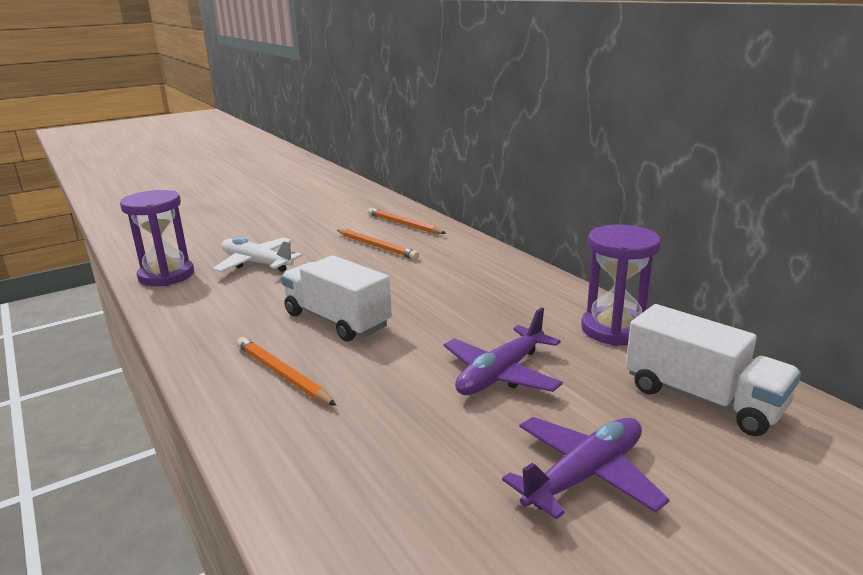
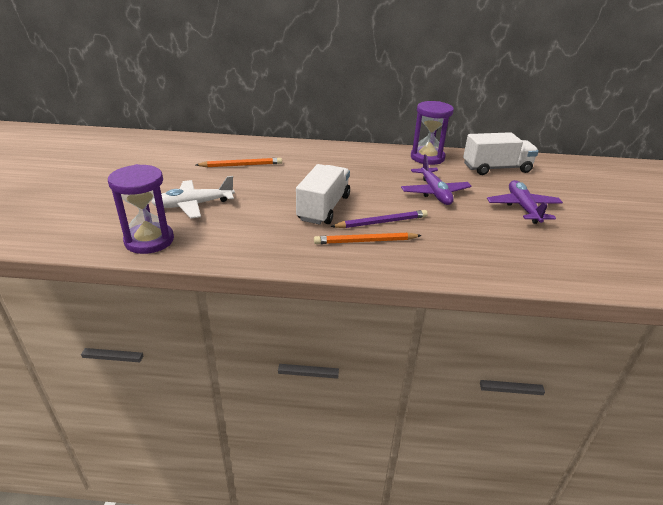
camera: 55 degrees left, 10 degrees up
white truck [281,255,392,341] -> white truck turned 120 degrees clockwise [296,164,350,225]
orange pencil [368,208,446,234] -> none
none -> purple pencil [330,210,428,228]

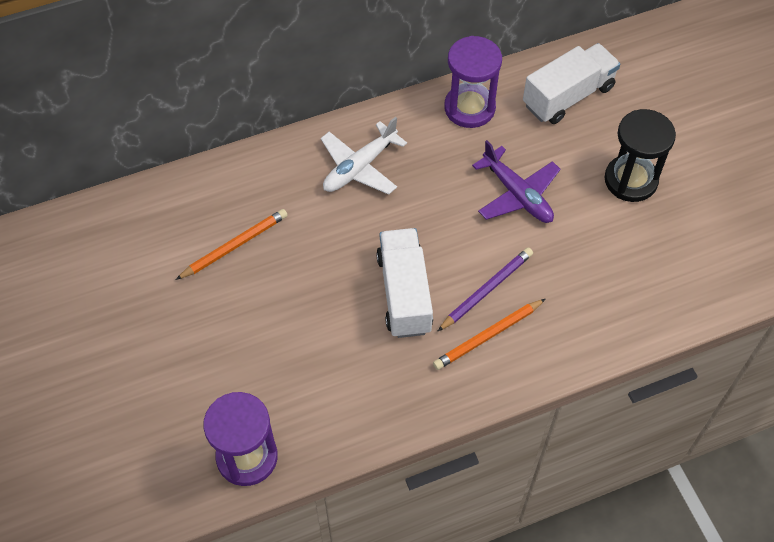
camera: 25 degrees left, 25 degrees up
white plane [151,176,235,218] -> white plane moved to [321,117,407,195]
purple plane [487,180,563,224] -> black hourglass [604,109,676,202]

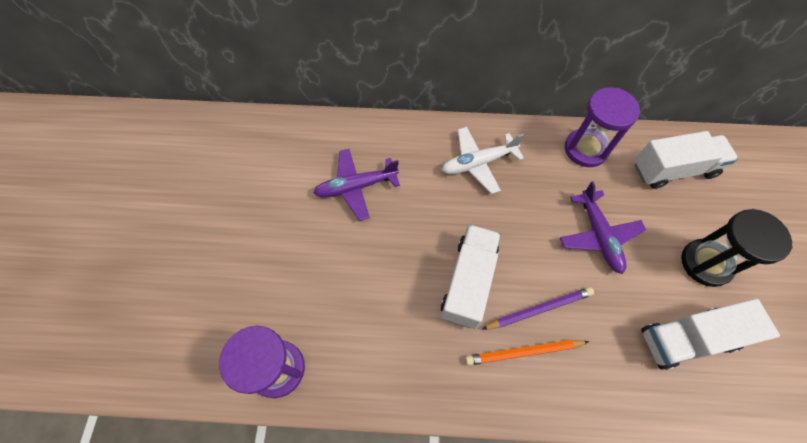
camera: 25 degrees right, 5 degrees up
orange pencil [176,209,288,280] -> purple plane [313,149,400,221]
none -> white truck [641,299,780,370]

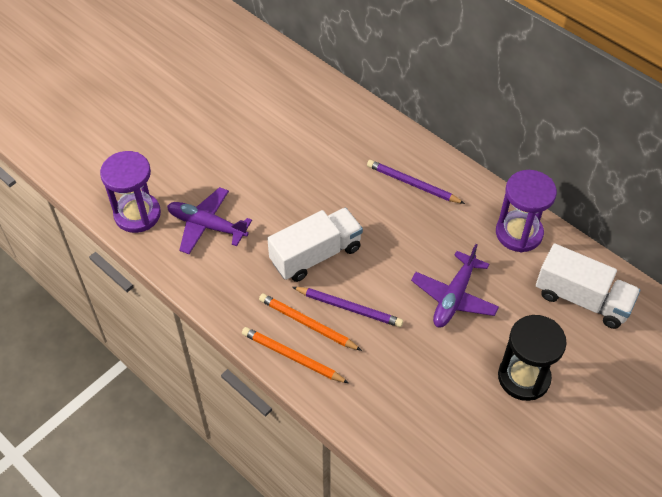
camera: 40 degrees right, 10 degrees down
purple plane [313,149,400,221] -> purple plane moved to [167,187,252,254]
white plane [442,127,524,194] -> purple pencil [367,160,465,204]
white truck [641,299,780,370] -> none
none -> orange pencil [242,327,349,383]

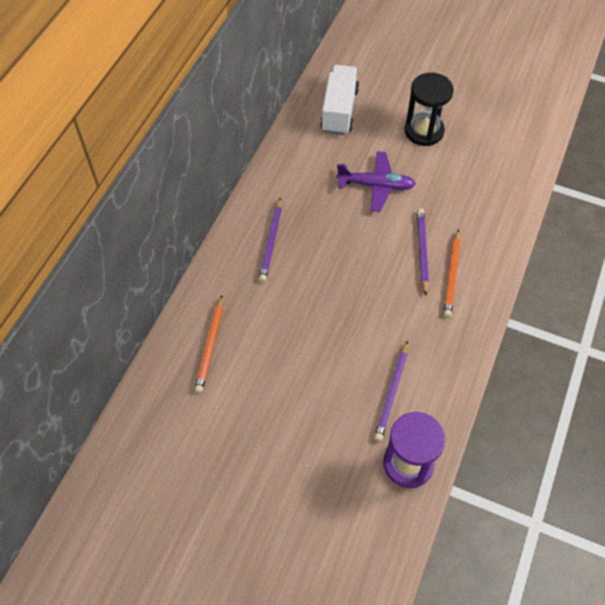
camera: 110 degrees left, 5 degrees up
purple plane [167,187,252,254] -> purple pencil [374,341,408,441]
orange pencil [242,327,349,383] -> orange pencil moved to [195,296,223,393]
white truck [267,208,363,282] -> none
purple hourglass [496,170,557,252] -> none

